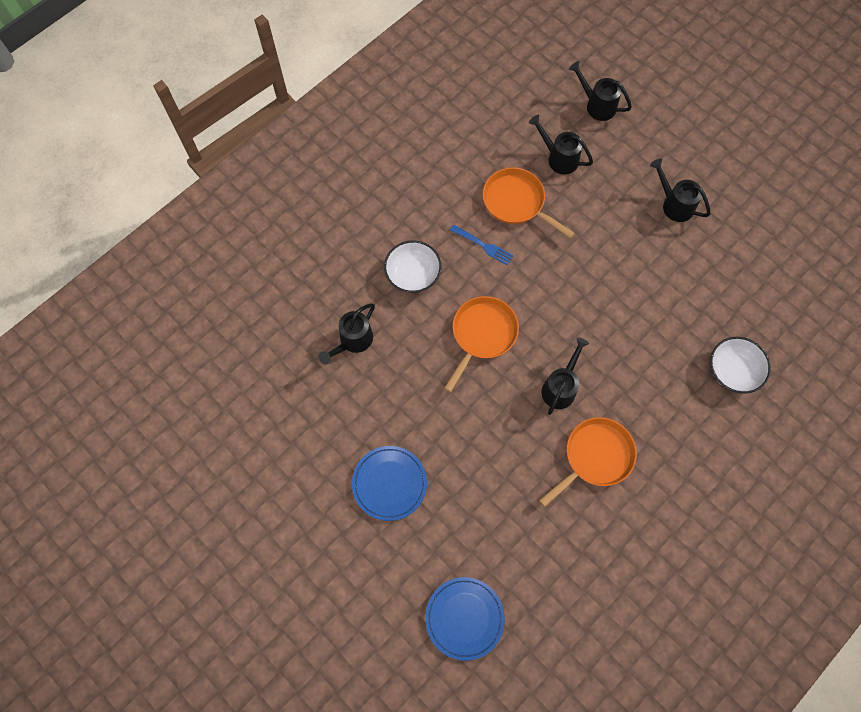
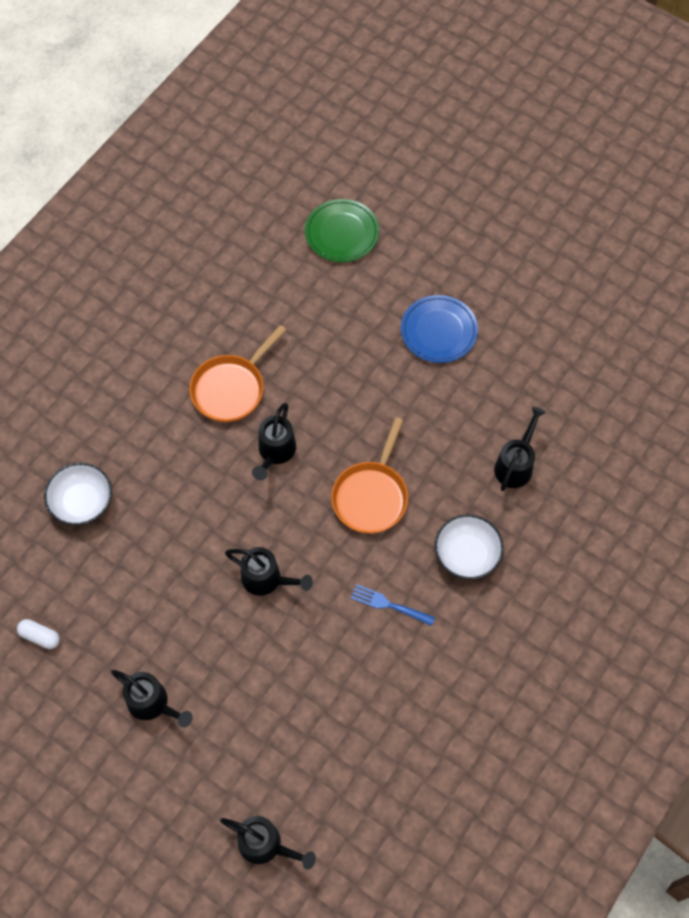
camera: 170 degrees right, 5 degrees down
blue plate [425,577,505,661] -> green plate [305,199,379,262]
orange pan [483,167,575,239] -> none
black watering can [529,115,593,174] -> black watering can moved to [225,547,313,596]
none -> white capsule [17,619,60,649]

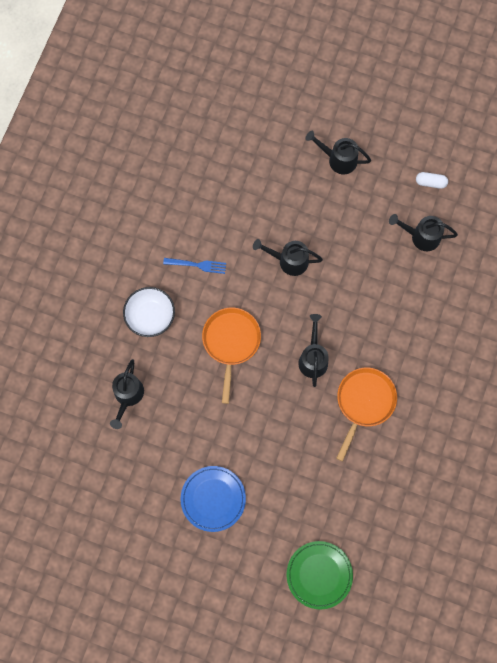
camera: 165 degrees right, 10 degrees up
white bowl [44,463,112,525] -> none
black watering can [220,816,316,870] -> black watering can moved to [389,214,458,251]

